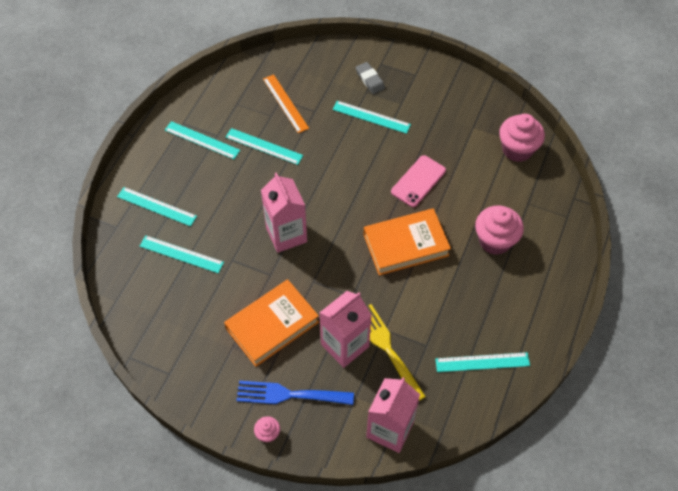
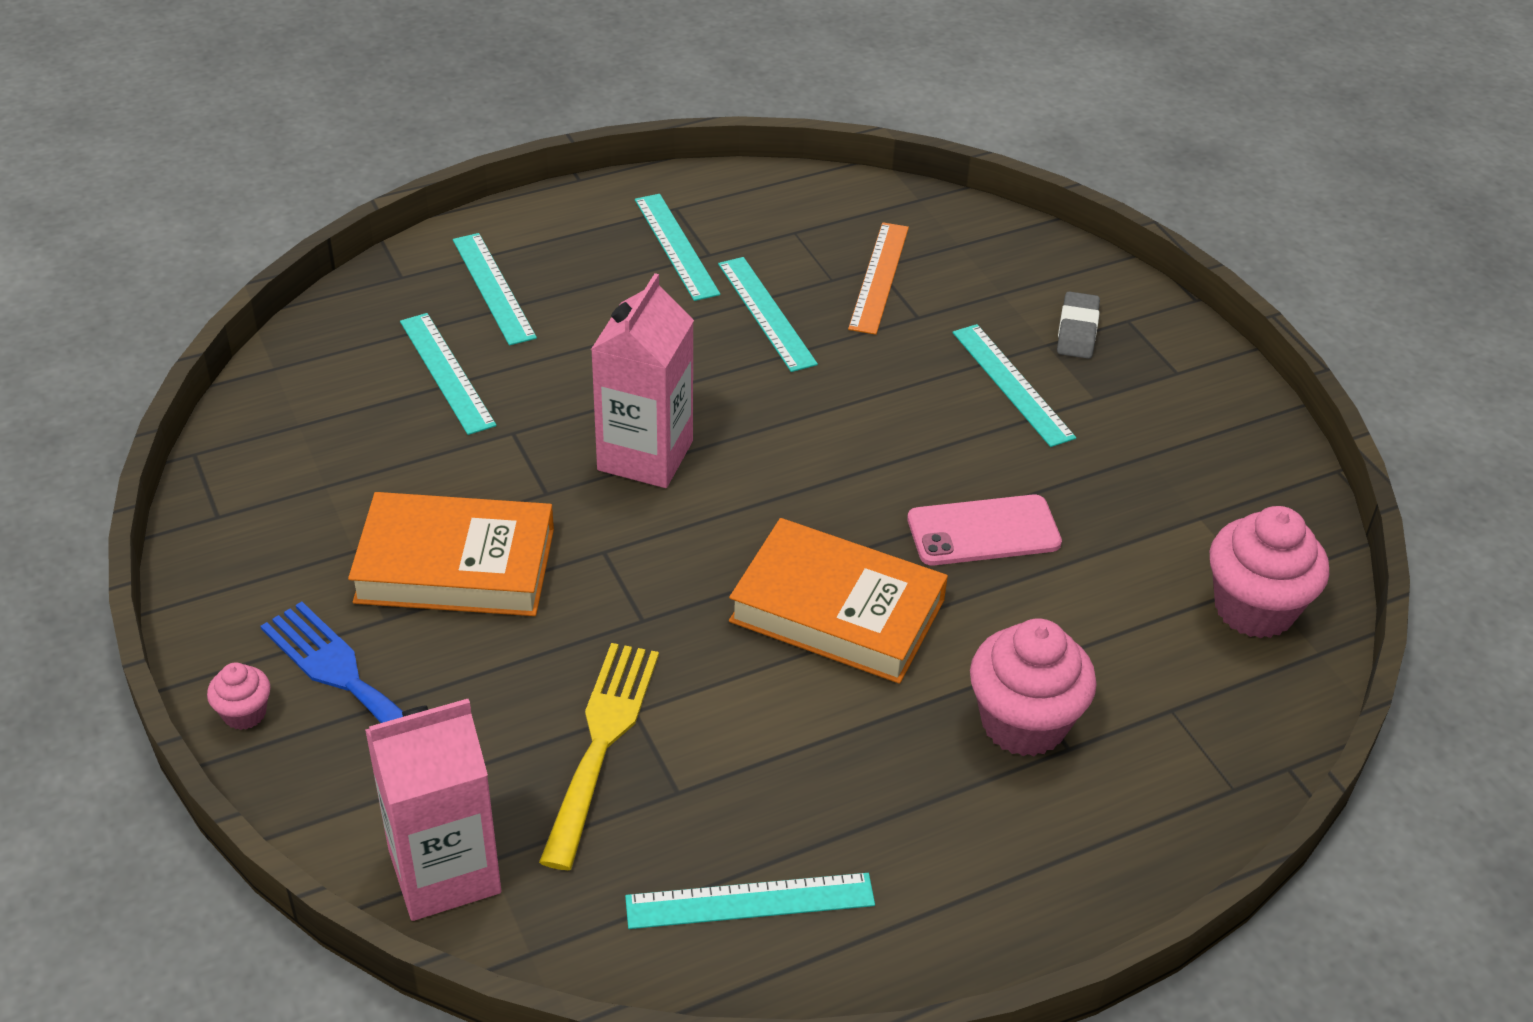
camera: 40 degrees right, 15 degrees down
pink carton [319,291,372,368] -> none
turquoise ruler [435,352,530,372] -> turquoise ruler turned 45 degrees counterclockwise [625,873,875,929]

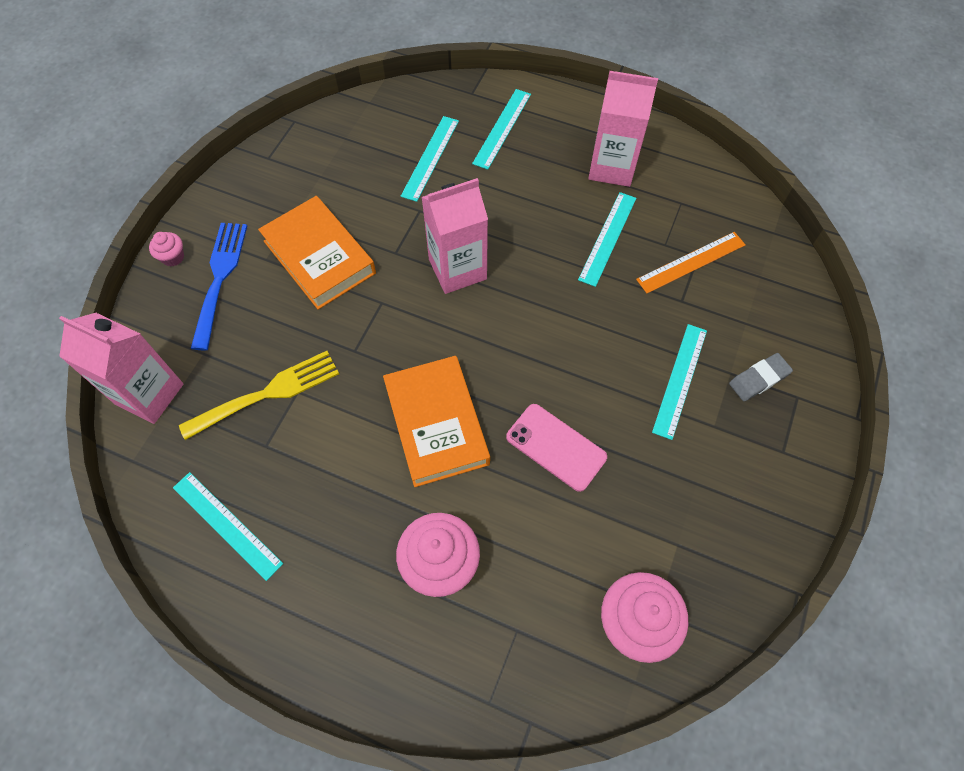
camera: 50 degrees right, 20 degrees up
turquoise ruler [635,194,720,301] -> pink carton [588,71,658,187]

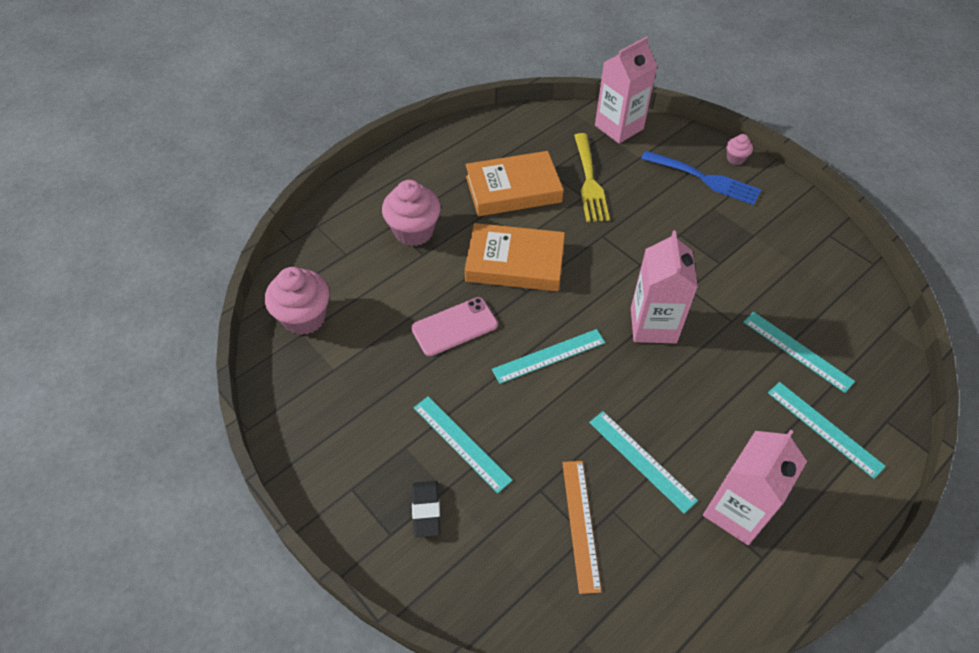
camera: 115 degrees right, 10 degrees down
turquoise ruler [173,472,283,581] -> turquoise ruler moved to [492,329,605,384]
orange book [258,196,376,310] -> orange book moved to [465,151,564,216]
grey eraser [729,353,793,401] -> black eraser [412,481,440,538]

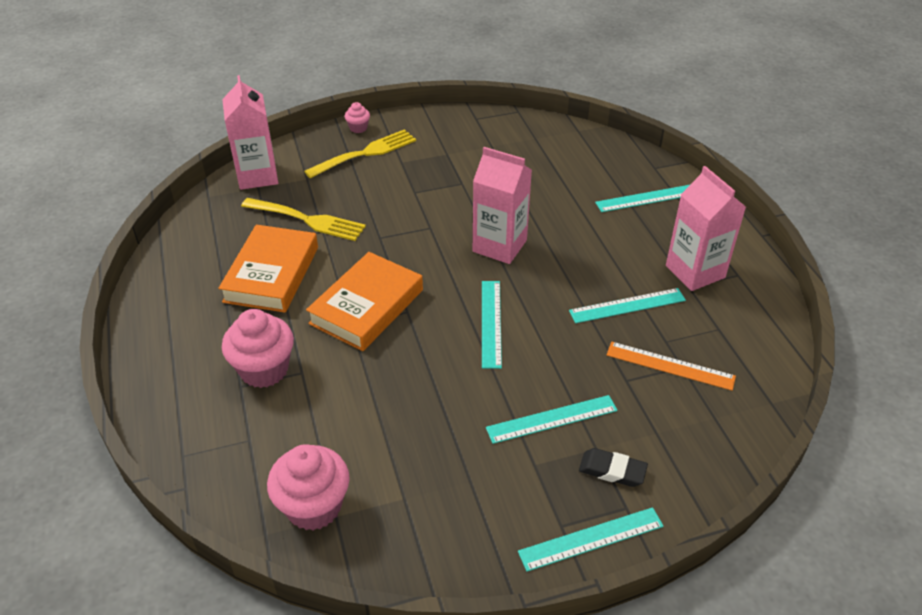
camera: 65 degrees left, 10 degrees down
pink phone [411,297,498,356] -> none
blue fork [641,151,761,205] -> yellow fork [304,129,416,178]
turquoise ruler [744,312,855,393] -> turquoise ruler moved to [518,507,664,572]

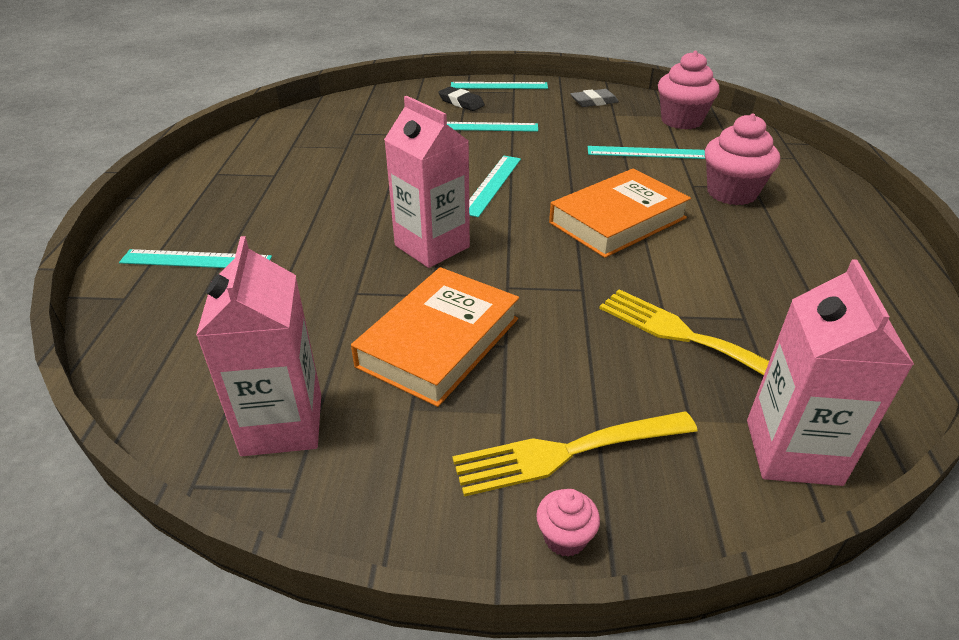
camera: 160 degrees left, 5 degrees down
orange book [218,225,318,312] -> orange book moved to [351,267,519,407]
turquoise ruler [569,288,686,323] -> turquoise ruler moved to [588,146,705,159]
orange ruler [607,342,736,391] -> none
pink carton [666,166,746,291] -> pink carton moved to [196,236,321,456]
none -> grey eraser [571,89,619,107]

